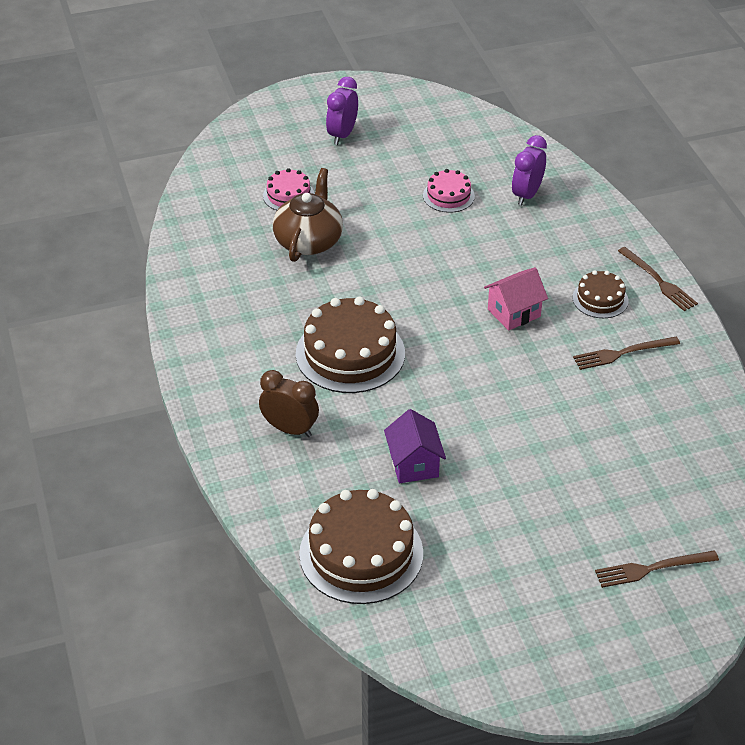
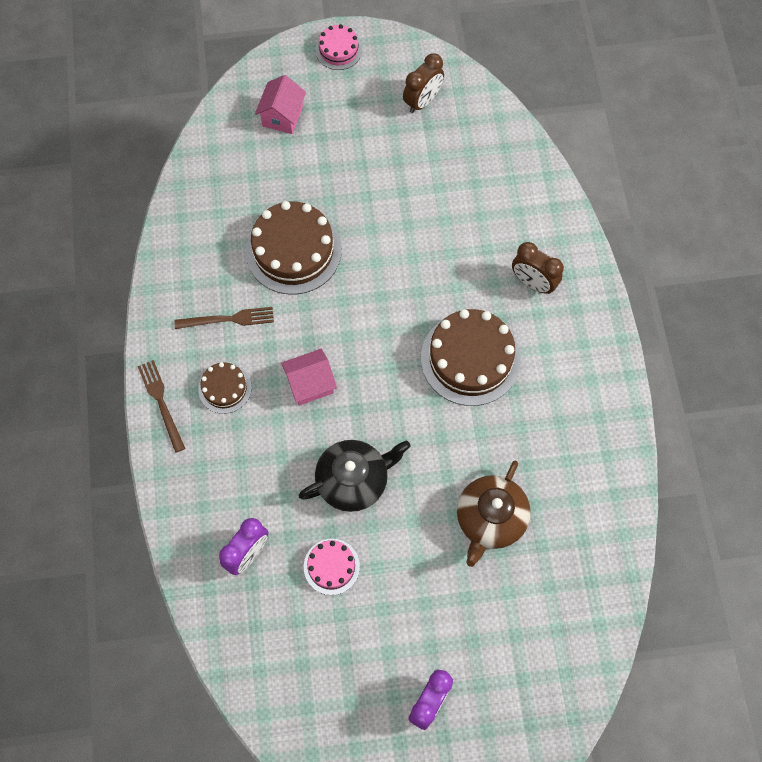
camera: 170 degrees left, 25 degrees up
pink cake [263,168,315,210] -> pink cake moved to [315,24,362,70]
brown cake [299,489,423,604] -> brown cake moved to [246,201,342,295]
purple house [384,409,446,483] -> none
brown fork [595,551,719,588] -> pink house [255,75,306,134]
none -> black teapot [298,440,411,512]
none -> brown clock [403,53,444,113]

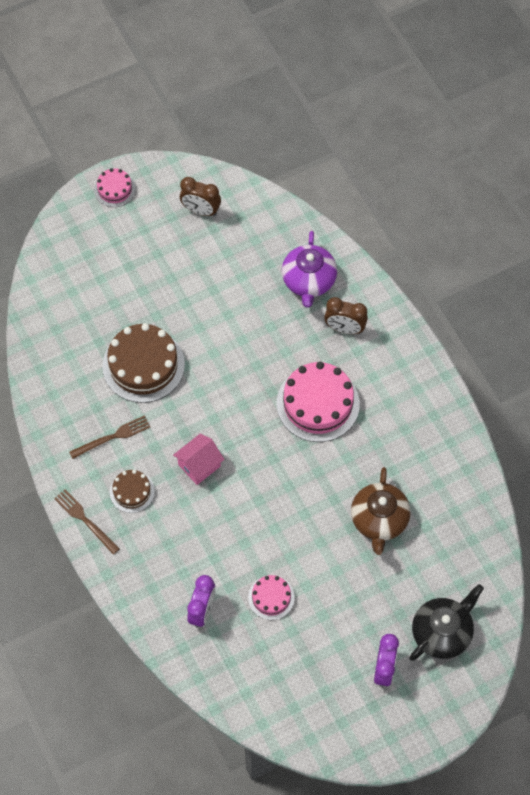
camera: 20 degrees left, 5 degrees down
pink house [255,75,306,134] -> none
black teapot [298,440,411,512] -> black teapot moved to [409,584,484,661]
brown clock [403,53,444,113] -> brown clock turned 90 degrees clockwise [180,177,221,216]
brown cake [421,309,521,406] -> pink cake [277,362,360,442]
none -> purple teapot [282,231,337,307]

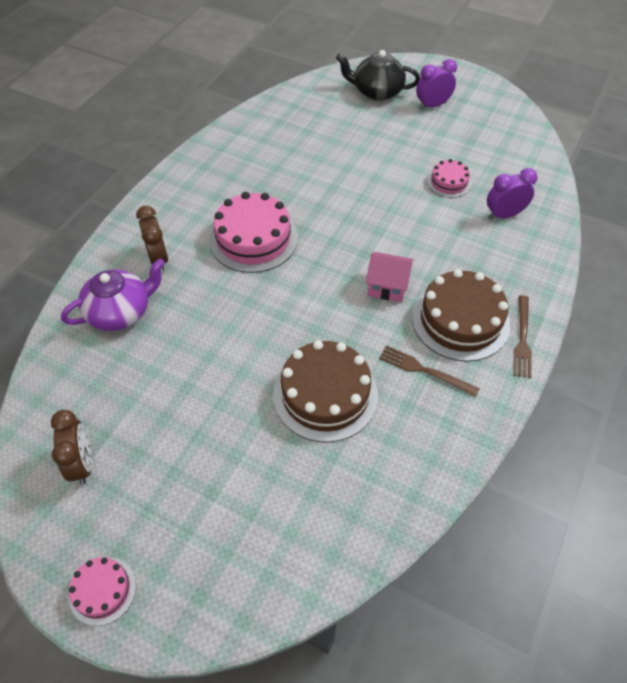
camera: 125 degrees left, 10 degrees down
brown cake [110,470,155,513] -> brown cake [412,269,510,362], size x1.90
brown teapot [351,467,411,555] -> none

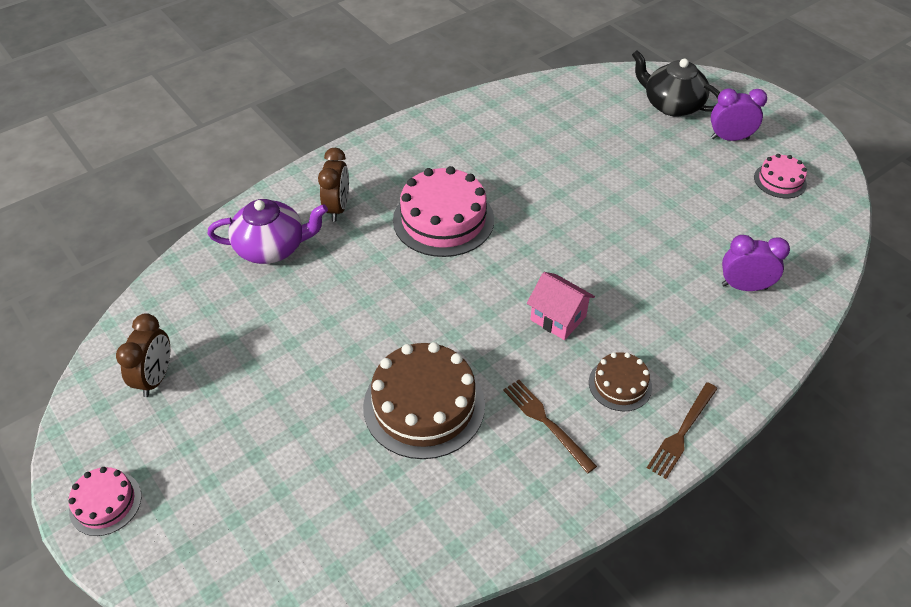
camera: 25 degrees right, 5 degrees down
brown cake [412,269,510,362] -> brown cake [589,352,652,411], size x0.53
pink cake [427,159,471,198] -> pink cake moved to [754,154,807,198]

